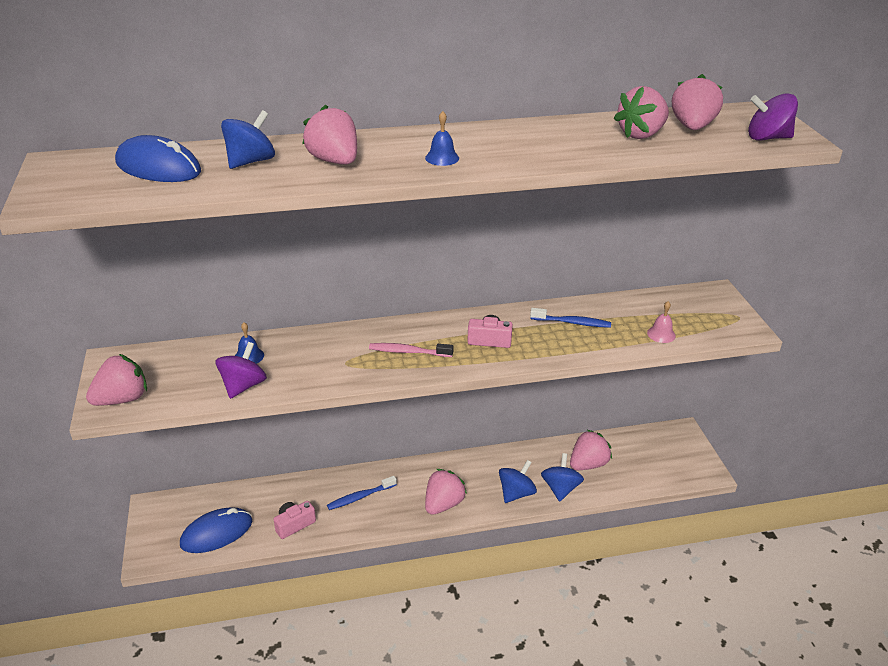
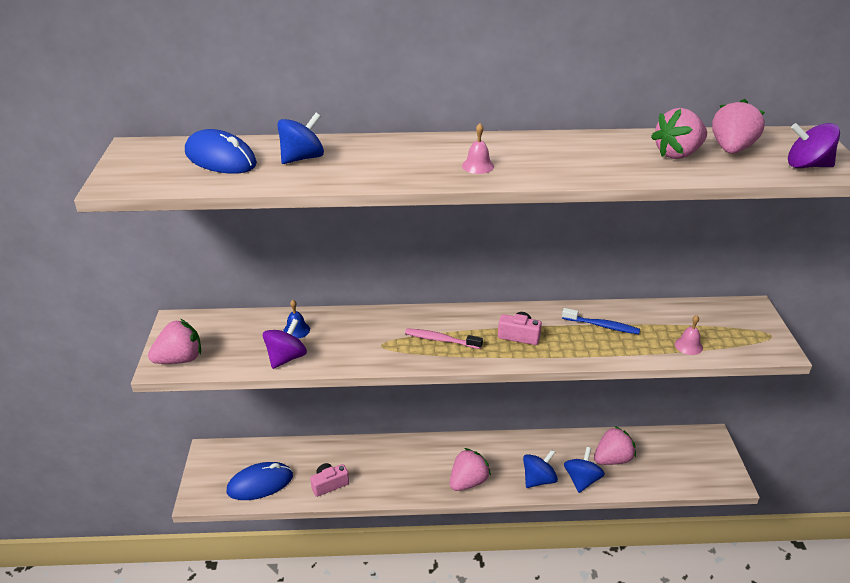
camera: 10 degrees right, 0 degrees up
pink strawberry [302,104,357,165] -> none
blue toothbrush [327,476,397,510] -> none
blue bell [425,111,459,166] -> pink bell [462,123,494,174]

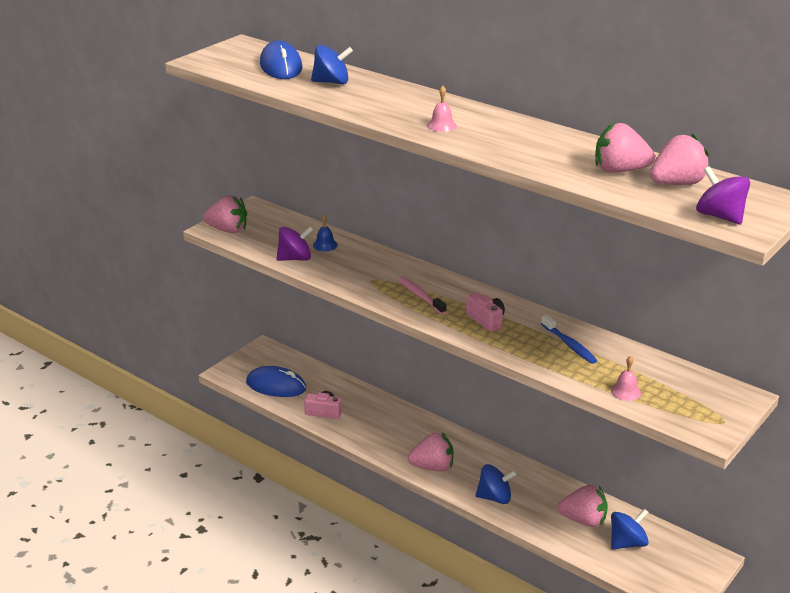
camera: 40 degrees right, 5 degrees down
blue spinning top [564,447,605,493] -> blue spinning top moved to [611,508,649,549]

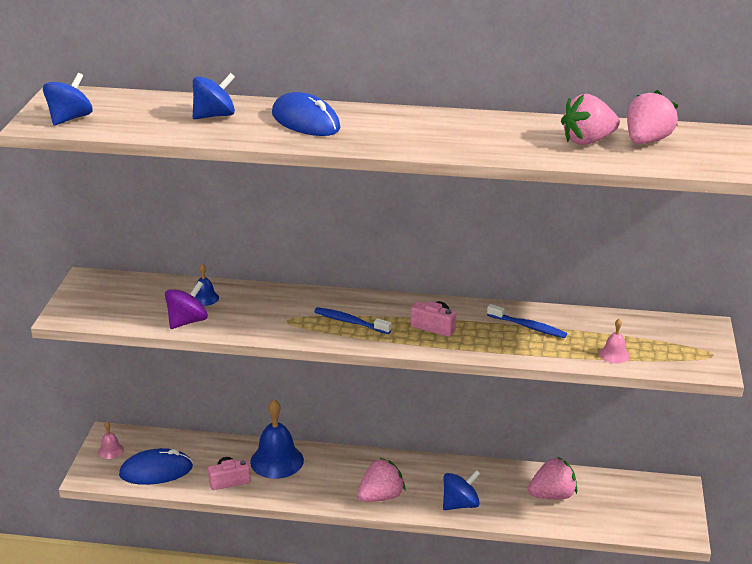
camera: 30 degrees left, 0 degrees up
pink strawberry [203,195,247,233] -> none
blue mouse [260,40,302,79] -> blue mouse moved to [272,92,340,136]
pink toothbrush [398,276,447,314] -> blue toothbrush [314,307,392,334]
pink bell [427,86,457,132] -> pink bell moved to [98,422,124,459]
blue spinning top [611,508,649,549] -> blue spinning top moved to [43,73,93,126]
purple spinning top [696,166,750,225] -> none
none -> blue bell [250,400,304,479]

